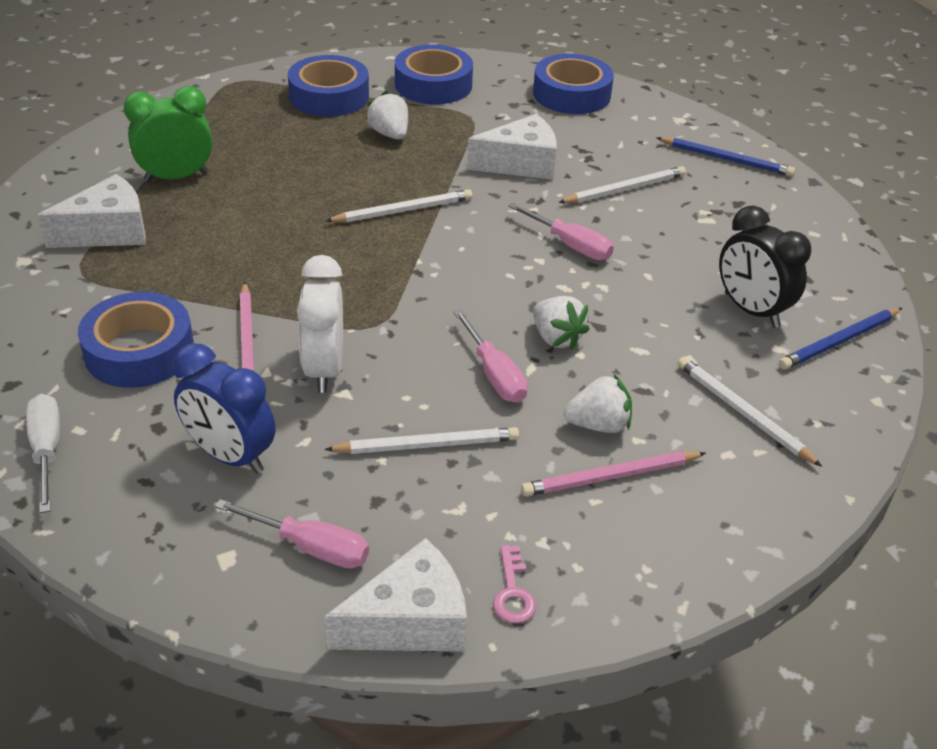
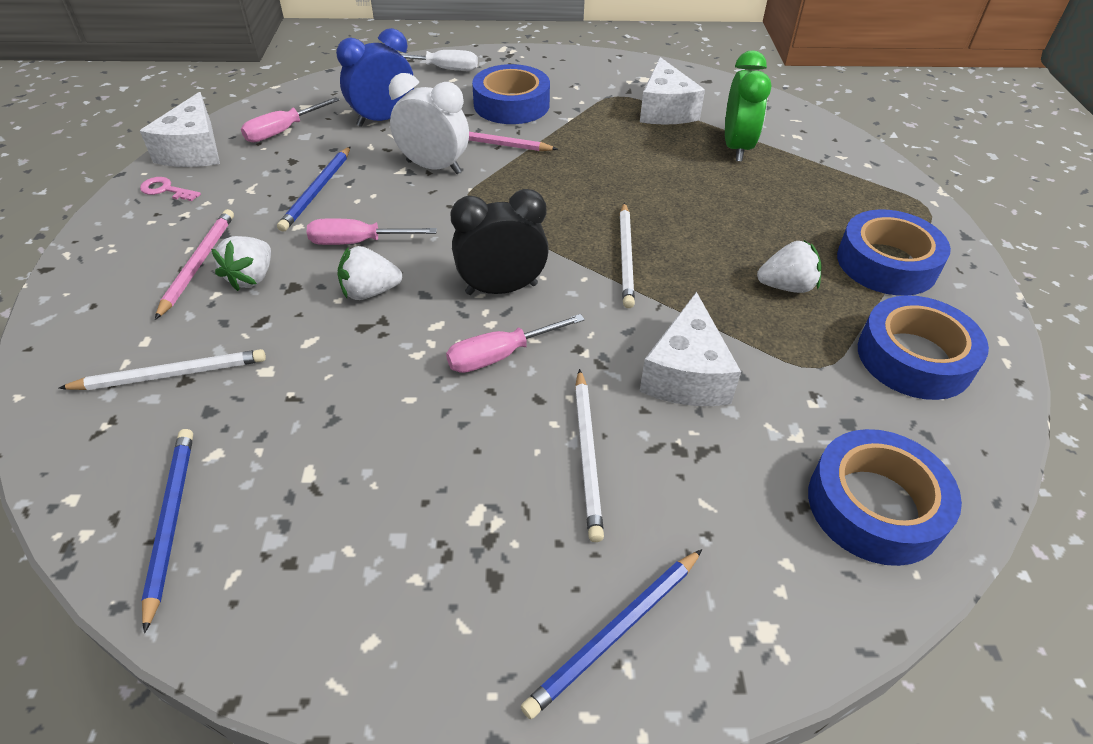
camera: 115 degrees right, 5 degrees up
white pencil [325,427,519,454] -> blue pencil [277,146,351,232]
black clock [719,205,811,328] -> black clock moved to [451,189,549,295]

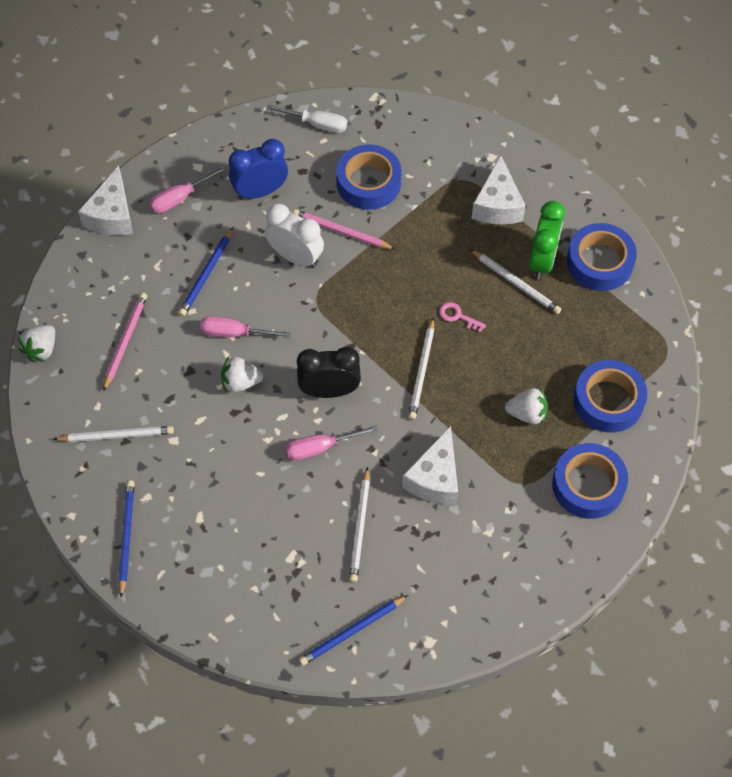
camera: 10 degrees right, 15 degrees up
pink key [140,177,201,201] -> pink key moved to [439,302,486,333]
white strawberry [211,236,271,291] -> white strawberry moved to [18,325,55,362]
blue tape [808,429,962,566] -> blue tape moved to [567,223,637,291]
none -> white pencil [470,249,561,314]

